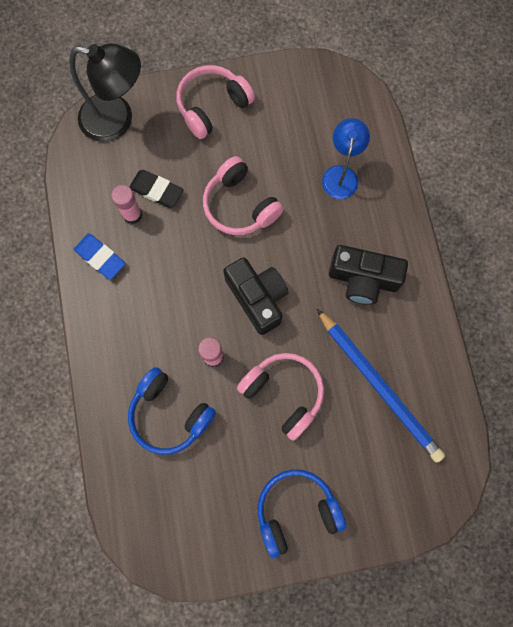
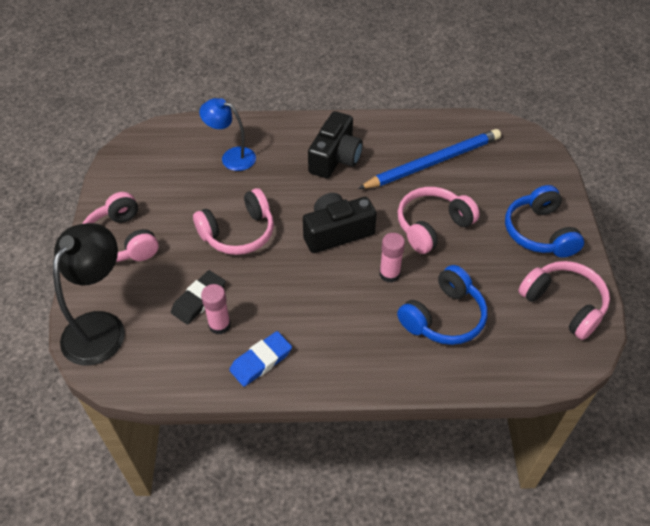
camera: 80 degrees left, 25 degrees down
none -> pink headphones [518,261,610,340]

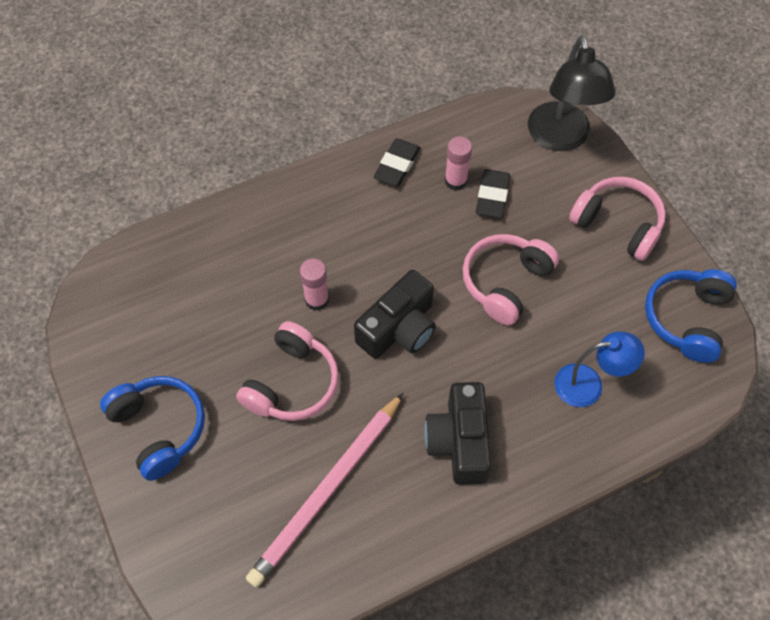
camera: 155 degrees right, 10 degrees up
blue eraser [229,331,292,387] -> black eraser [373,138,420,186]
blue pencil [358,129,501,189] -> pink pencil [246,393,403,587]
blue headphones [397,265,488,345] -> blue headphones moved to [645,269,737,363]
pink headphones [518,261,610,340] -> none

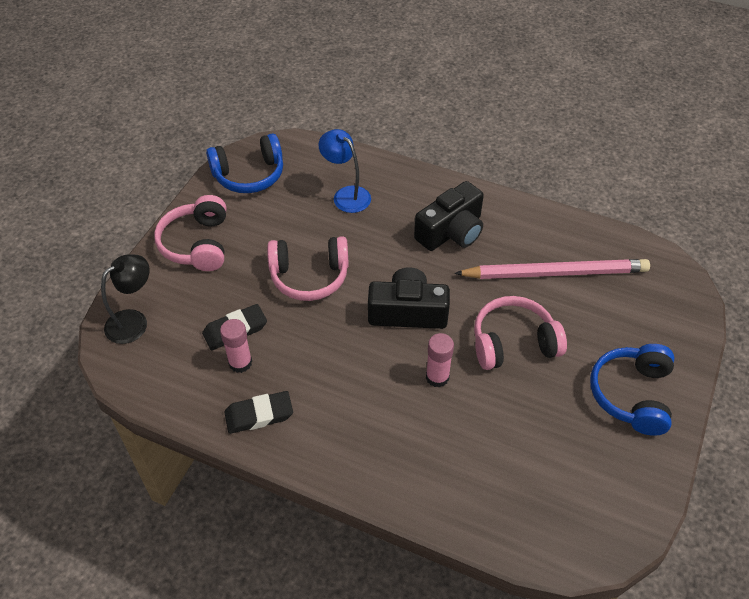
camera: 130 degrees left, 10 degrees down
black lamp [528,35,616,151] -> black lamp [101,254,150,344], size x0.66

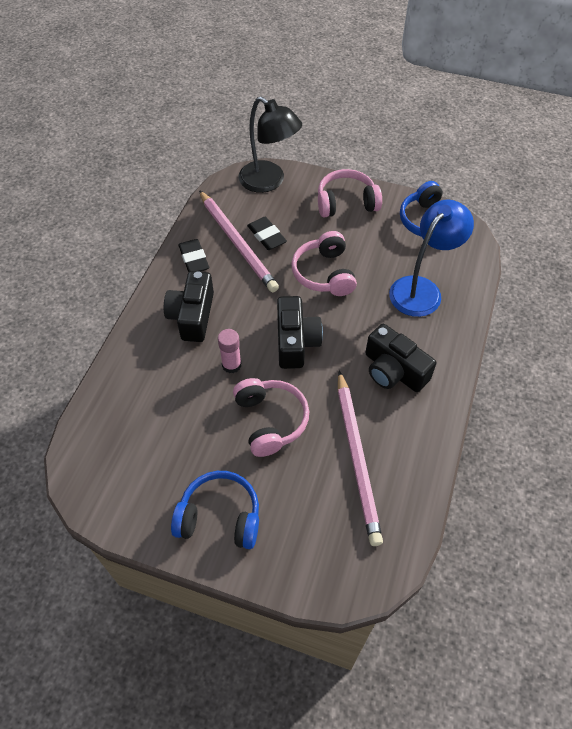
camera: 85 degrees right, 5 degrees up
black lamp [101,254,150,344] -> black lamp [238,96,302,193], size x1.53
pink glue stick [220,319,252,373] -> pink pencil [199,190,279,292]
blue lamp [318,129,371,213] -> blue lamp [389,200,474,317], size x1.53
none -> black camera [164,271,214,342]

